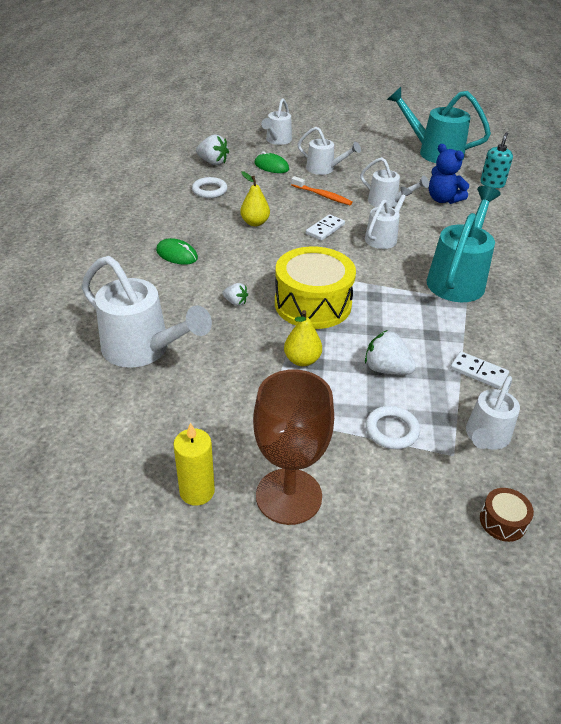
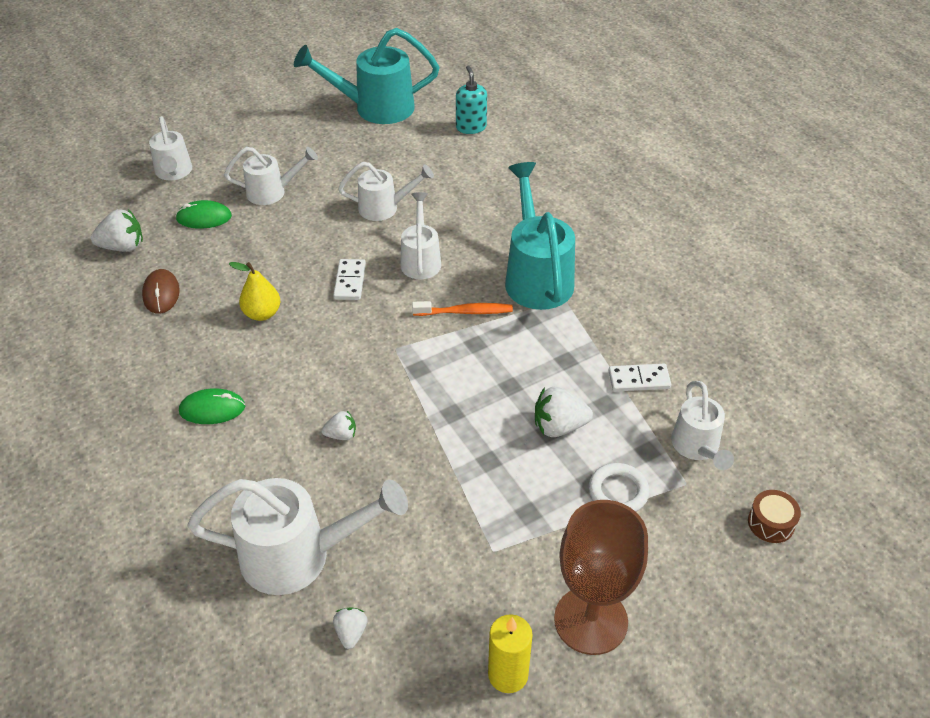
camera: 35 degrees left, 5 degrees up
white ring [192,177,228,198] -> brown mouse [142,269,180,314]
yellow drum [275,246,356,329] -> none
yellow pear [284,310,322,366] -> none
orange toothbrush [291,176,353,205] -> orange toothbrush moved to [412,301,513,316]
blue teddy bear [429,144,469,204] -> none
none -> white strawberry [333,607,368,649]

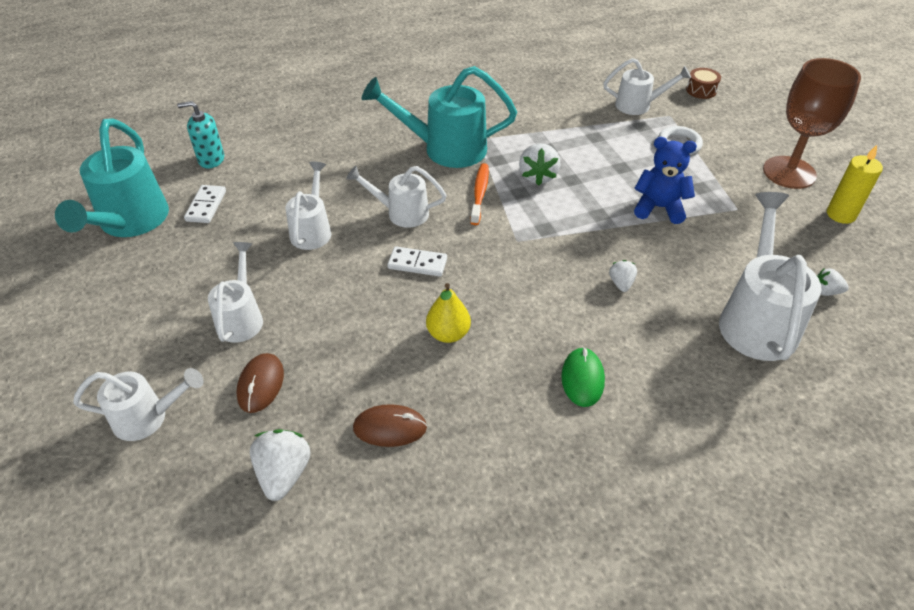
camera: 80 degrees left, 0 degrees up
green mouse [176,200,232,229] -> brown mouse [236,353,284,413]
white strawberry [535,387,593,437] -> white strawberry moved to [519,143,561,186]
white domino [608,364,671,392] -> white domino moved to [184,185,226,223]
none -> blue teddy bear [634,137,697,224]

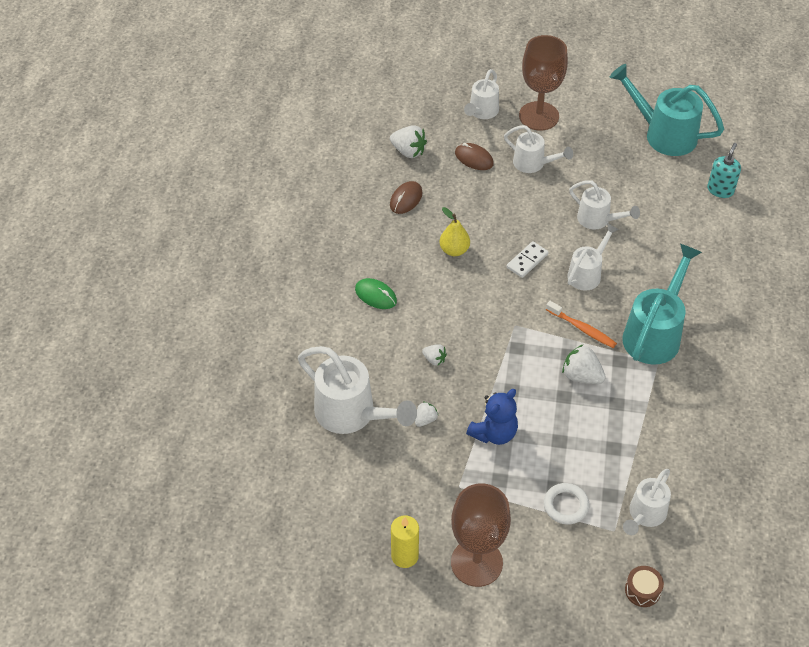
camera: 120 degrees right, 5 degrees up
white domino [184,185,226,223] -> none
white strawberry [817,268,849,296] -> white strawberry moved to [415,402,438,427]
none -> brown goblet [519,35,568,131]

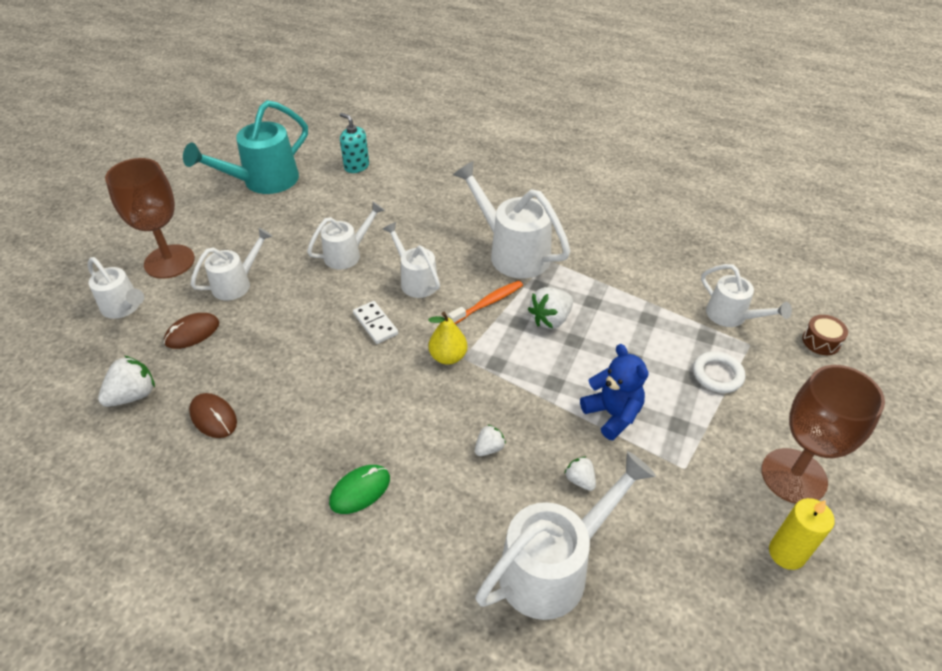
camera: 75 degrees left, 5 degrees down
yellow pear [439,207,470,256] -> yellow pear moved to [428,312,467,365]
turquoise watering can [622,244,702,365] -> white watering can [453,161,571,278]

